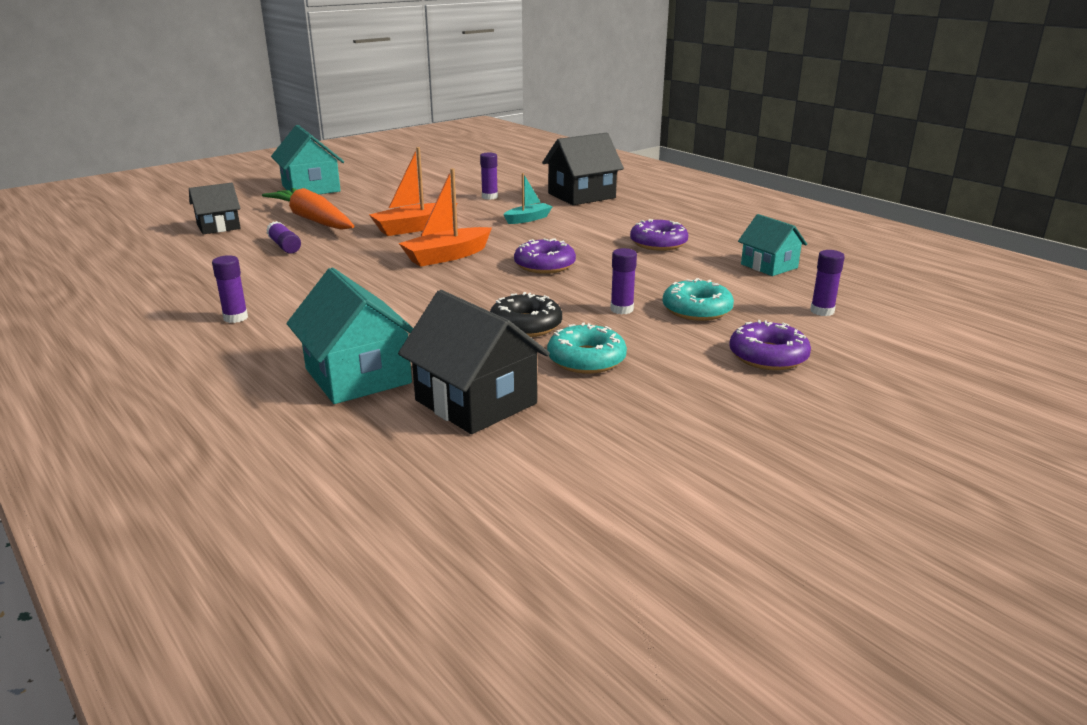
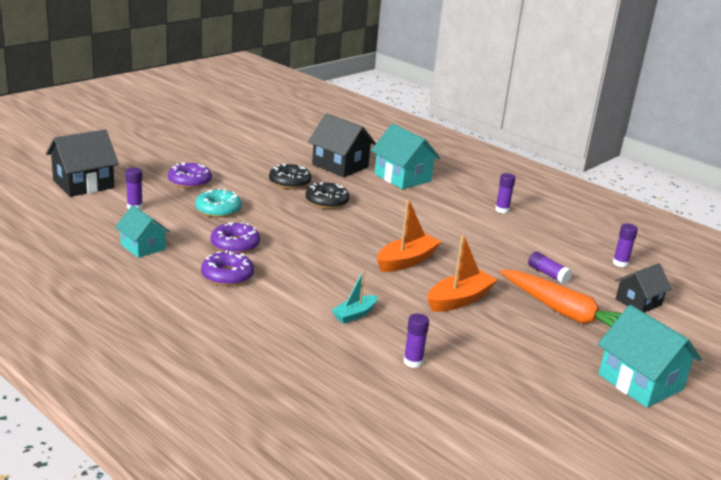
camera: 170 degrees right, 0 degrees up
purple donut [514,238,576,274] -> purple donut moved to [210,222,260,254]
black house [542,133,624,205] -> black house moved to [46,130,119,197]
turquoise donut [547,322,627,374] -> black donut [269,164,311,189]
purple glue stick [610,248,637,314] -> purple glue stick moved to [613,223,638,267]

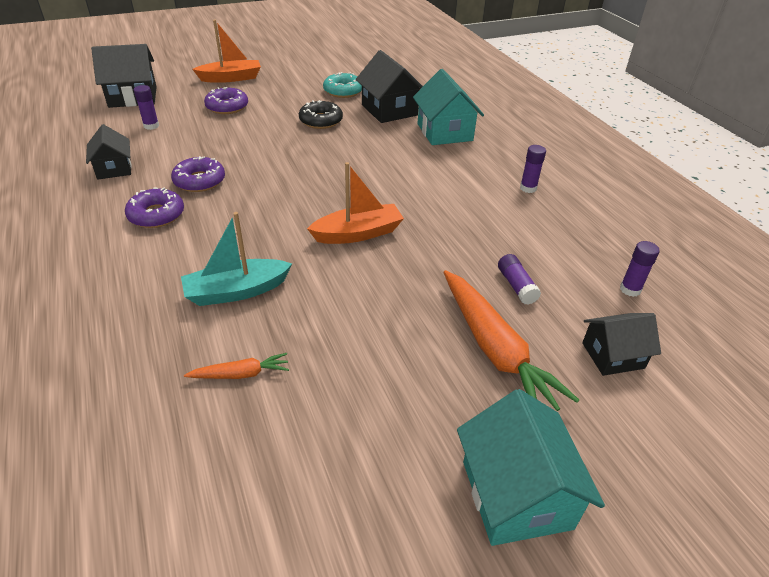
camera: 25 degrees right, 15 degrees up
turquoise house [115,205,170,258] -> black house [86,124,132,180]
turquoise donut [195,189,242,218] -> turquoise donut moved to [323,72,362,98]
black donut [305,182,349,209] -> none
turquoise boat [331,270,378,324] -> turquoise boat [181,212,292,306], size x1.61
purple glue stick [404,313,429,368] -> orange carrot [184,353,289,379]
orange boat [428,234,497,312] -> orange boat moved to [192,20,261,83]

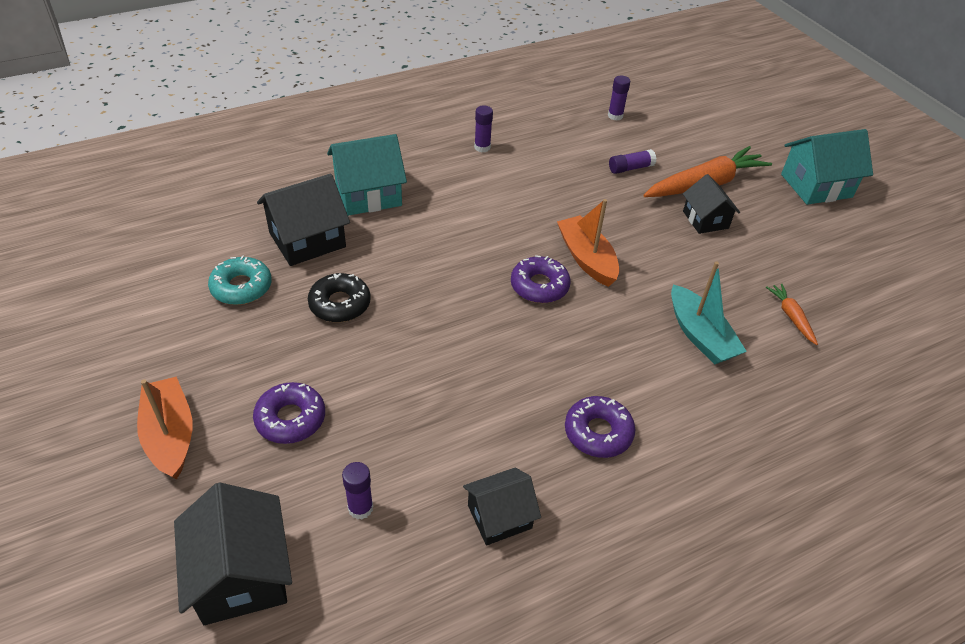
camera: 95 degrees left, 5 degrees up
purple donut [171,156,225,192] -> purple donut moved to [511,255,571,303]
black house [582,313,661,376] -> black house moved to [683,174,740,234]

